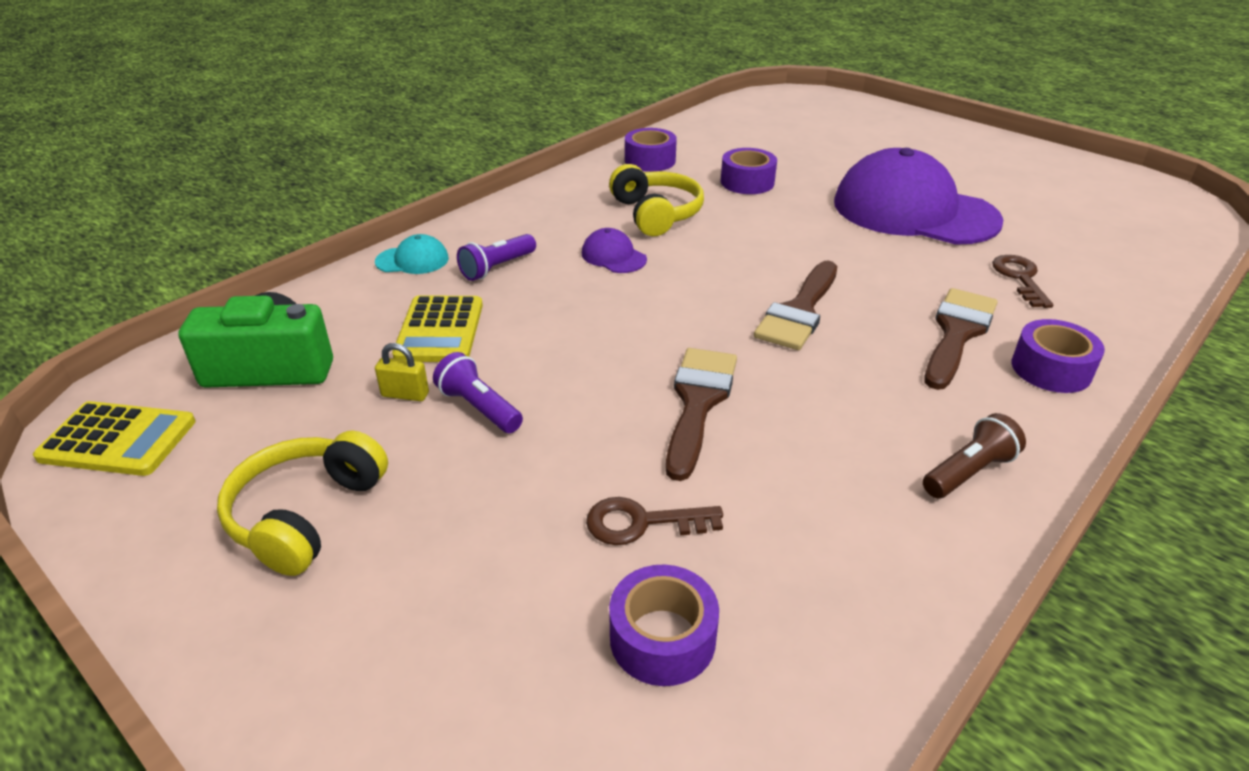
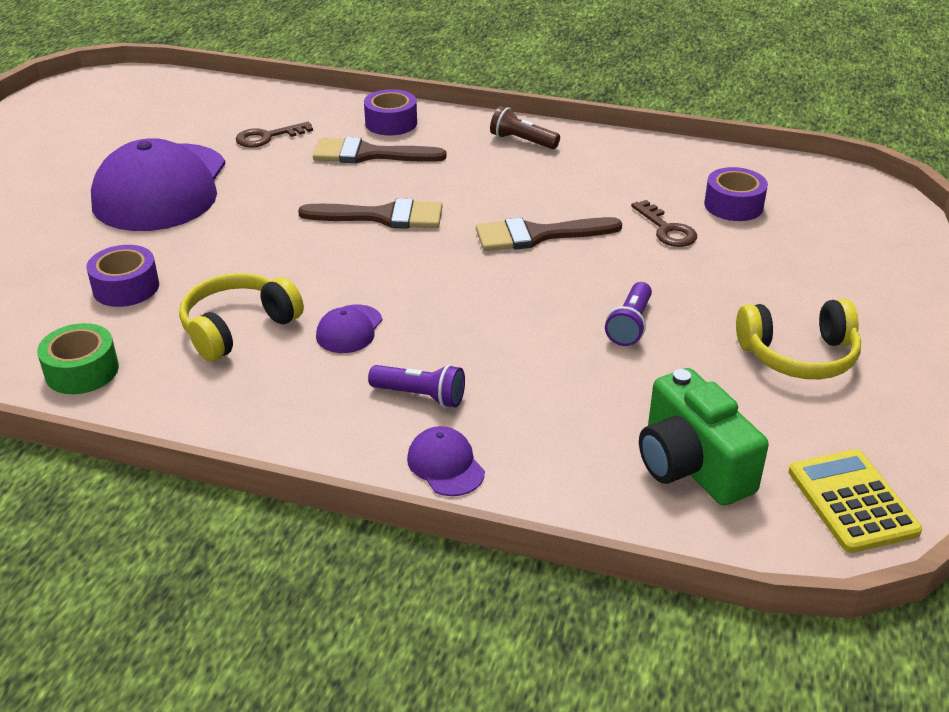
camera: 115 degrees left, 0 degrees up
turquoise cap [375,234,449,274] -> purple cap [407,426,485,496]
yellow padlock [375,343,429,401] -> none
yellow calculator [392,295,483,362] -> none
purple tape [625,128,677,172] -> green tape [37,323,119,394]

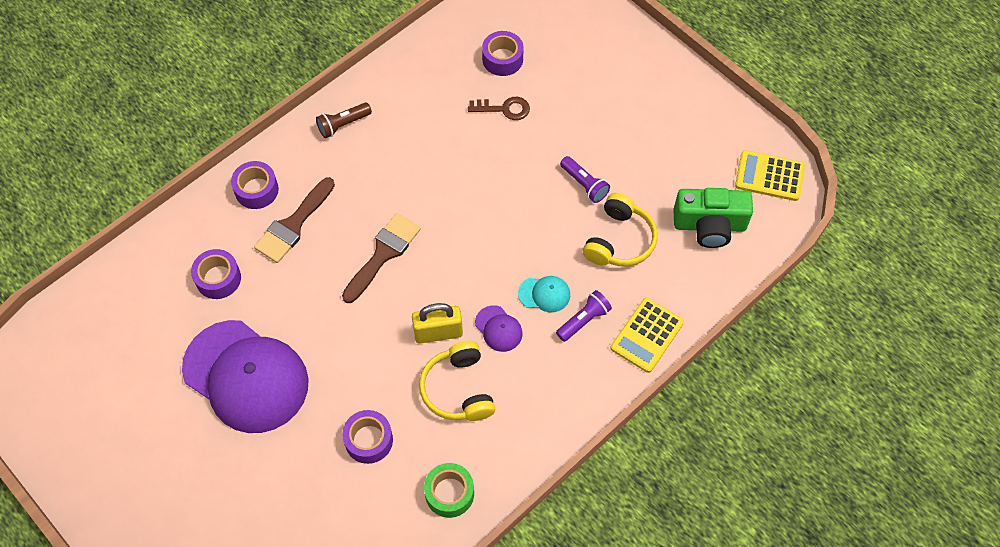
camera: 60 degrees left, 25 degrees up
brown key [236,122,313,148] -> purple tape [191,249,241,299]
purple cap [407,426,485,496] -> yellow calculator [611,298,684,373]
brown brush [476,217,622,251] -> none
yellow headphones [736,299,861,379] -> yellow headphones moved to [583,193,658,266]
none -> yellow padlock [412,303,463,344]
none -> turquoise cap [518,276,570,312]

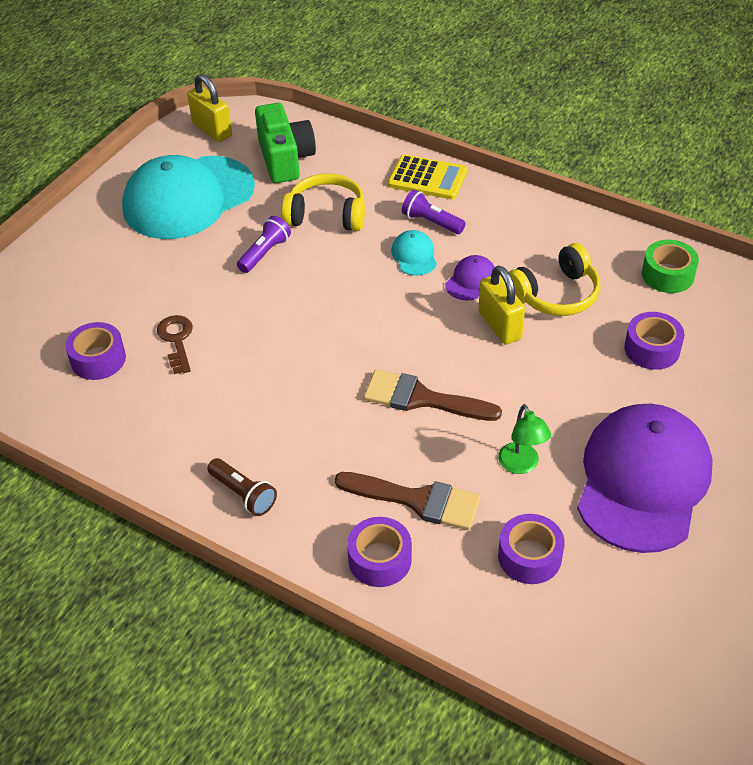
camera: 105 degrees left, 15 degrees down
yellow calculator [735,150,805,201] -> yellow padlock [187,74,232,142]
none -> turquoise cap [122,155,255,239]
none -> green lamp [498,404,551,474]

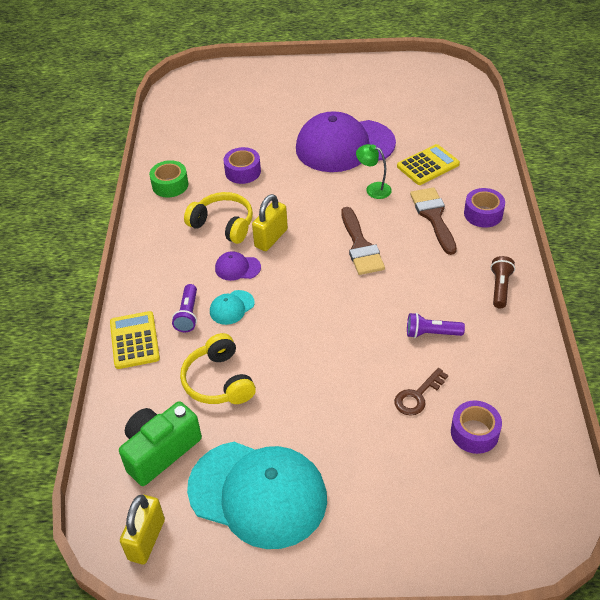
camera: 120 degrees left, 0 degrees up
purple flashlight [237,216,291,273] -> purple flashlight moved to [407,313,465,338]
green lamp [498,404,551,474] -> green lamp turned 105 degrees counterclockwise [356,144,392,199]
purple tape [498,514,565,584] -> yellow calculator [397,144,460,185]

